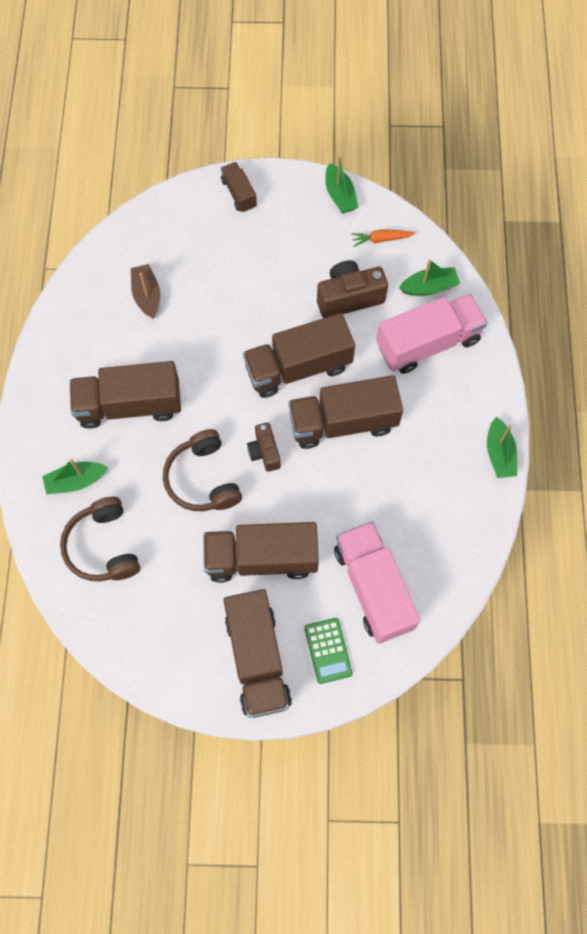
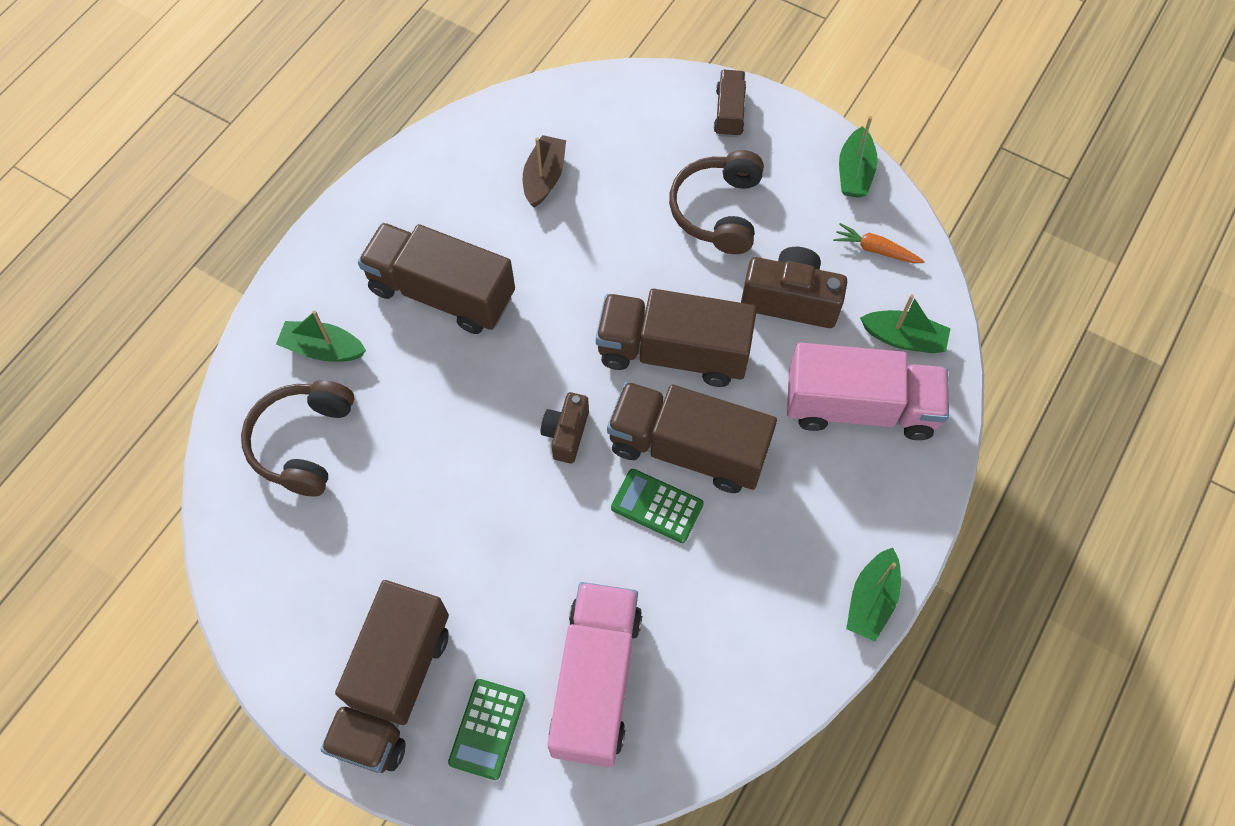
camera: 30 degrees right, 5 degrees down
brown headphones [163,429,242,511] -> brown headphones moved to [669,150,764,254]
brown truck [203,522,319,583] -> none
none -> green calculator [611,469,704,543]

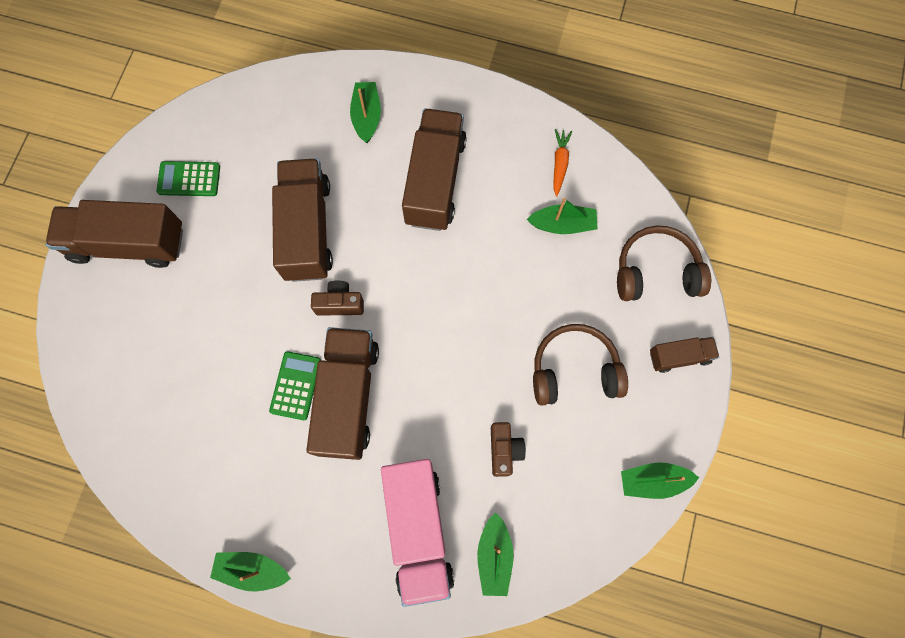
camera: 75 degrees right, 10 degrees up
brown headphones [241,380,354,496] -> brown headphones moved to [617,225,711,301]
green calculator [448,679,525,780] -> green calculator moved to [156,161,220,196]
brown boat [523,135,566,207] -> green boat [527,198,598,234]
pink truck [547,582,642,767] -> none
brown truck [596,289,757,387] -> brown truck moved to [272,158,333,282]
brown camera [741,247,847,328] -> brown camera [491,422,526,477], size x0.62
orange carrot [833,223,925,263] -> orange carrot moved to [553,129,572,197]

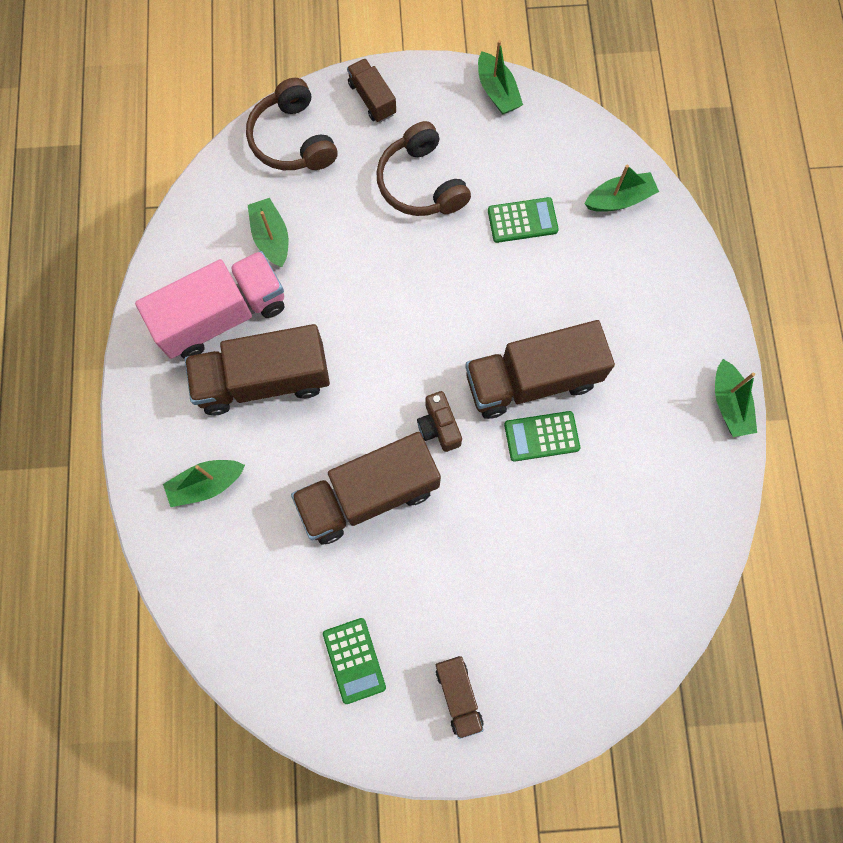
camera: 110 degrees left, 0 degrees up
brown truck [46,200,183,268] -> brown truck [436,656,484,739], size x0.51
pink truck [381,459,455,607] -> pink truck moved to [135,251,284,359]
brown camera [491,422,526,477] -> green calculator [488,197,559,243]
orange carrot [553,129,572,197] -> none

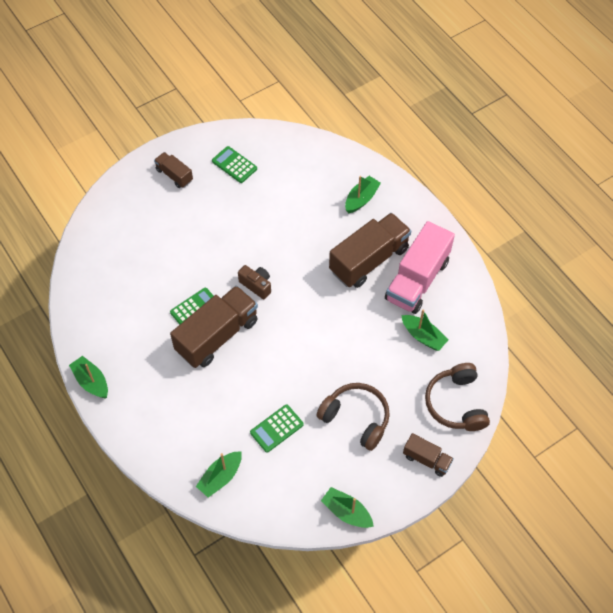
camera: 150 degrees right, 15 degrees down
brown headphones [246,78,337,170] -> brown headphones turned 135 degrees counterclockwise [425,363,490,431]
brown truck [291,432,441,544] -> none

